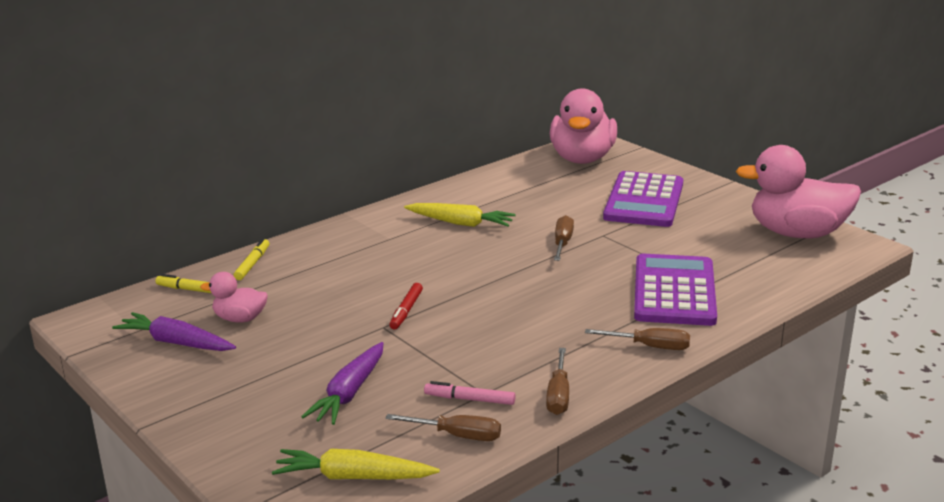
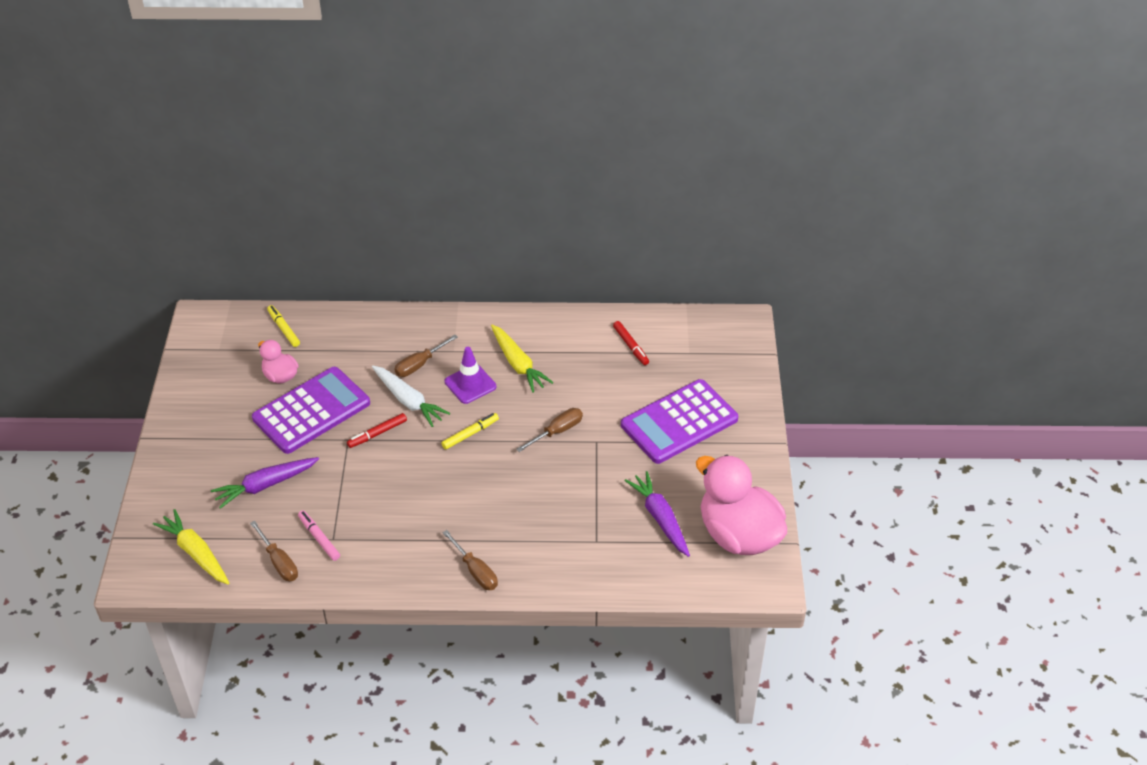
camera: 40 degrees right, 20 degrees up
purple carrot [112,312,236,351] -> purple carrot moved to [625,471,690,557]
yellow marker [234,238,269,280] -> yellow marker moved to [441,413,499,450]
brown screwdriver [546,348,569,415] -> brown screwdriver moved to [394,335,458,377]
pink duck [550,88,617,164] -> none
purple calculator [634,254,717,326] -> purple calculator moved to [252,367,370,454]
none -> white carrot [372,366,450,427]
none -> purple traffic cone [445,347,496,404]
none -> red marker [613,321,649,365]

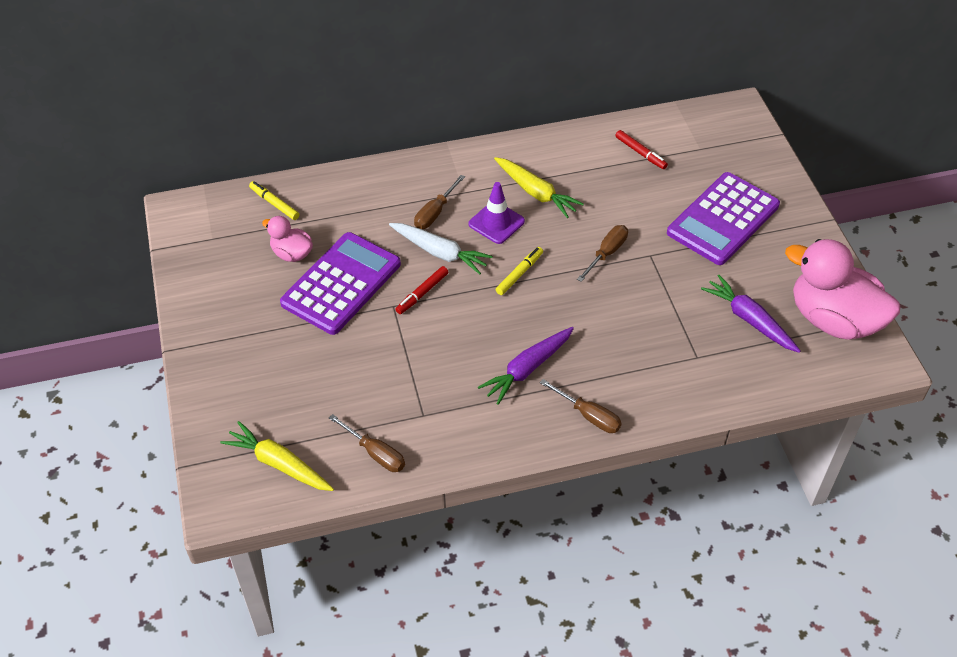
camera: 15 degrees left, 5 degrees up
purple carrot [211,457,319,509] -> purple carrot moved to [478,327,574,405]
pink marker [298,511,340,561] -> none

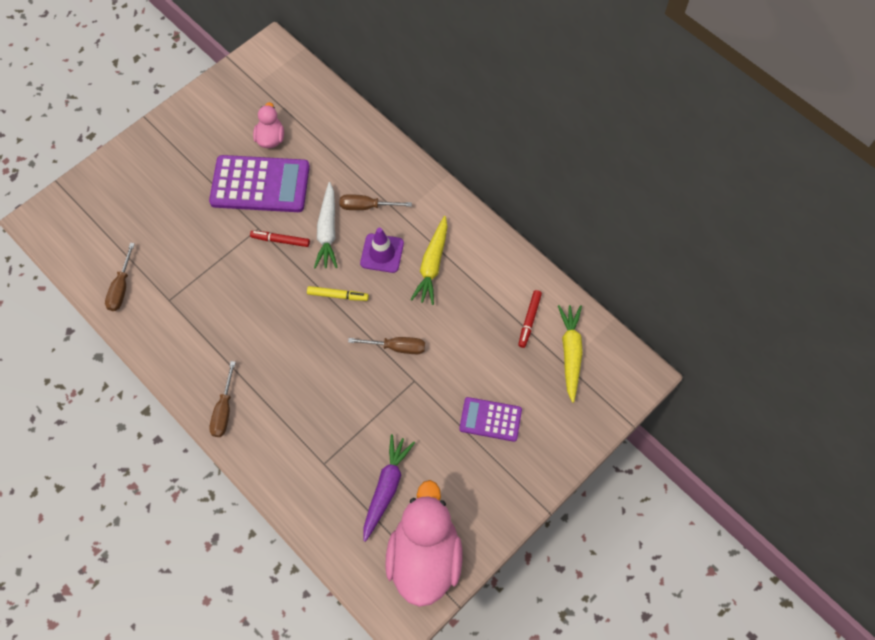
camera: 60 degrees right, 15 degrees up
yellow carrot [220,421,334,491] -> yellow carrot moved to [558,305,583,403]
yellow marker [249,181,299,220] -> none
purple carrot [478,327,574,405] -> none
purple calculator [667,172,780,265] -> purple calculator [459,397,522,442], size x0.56

